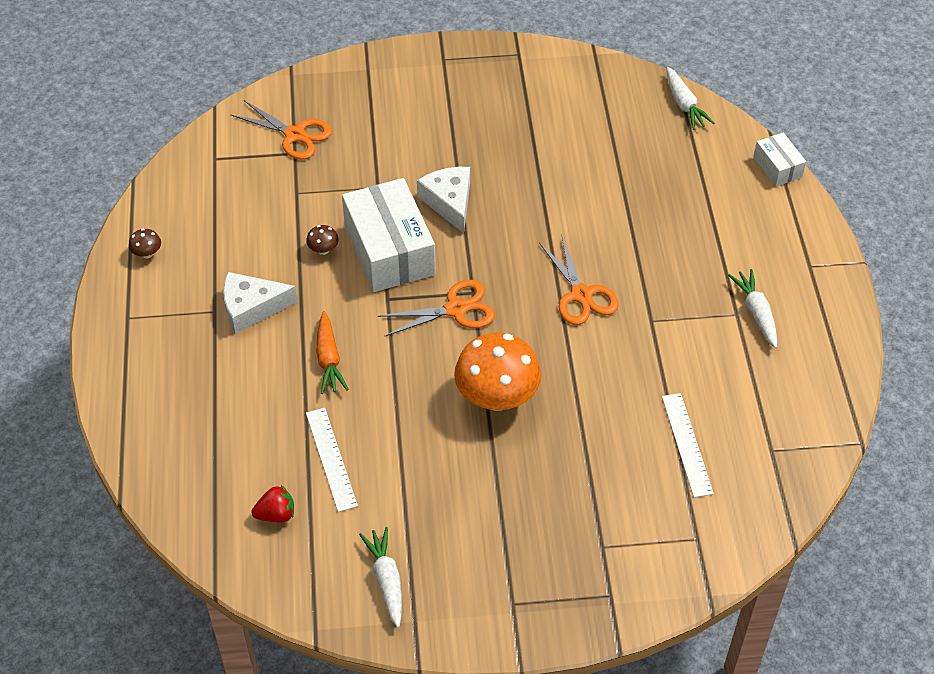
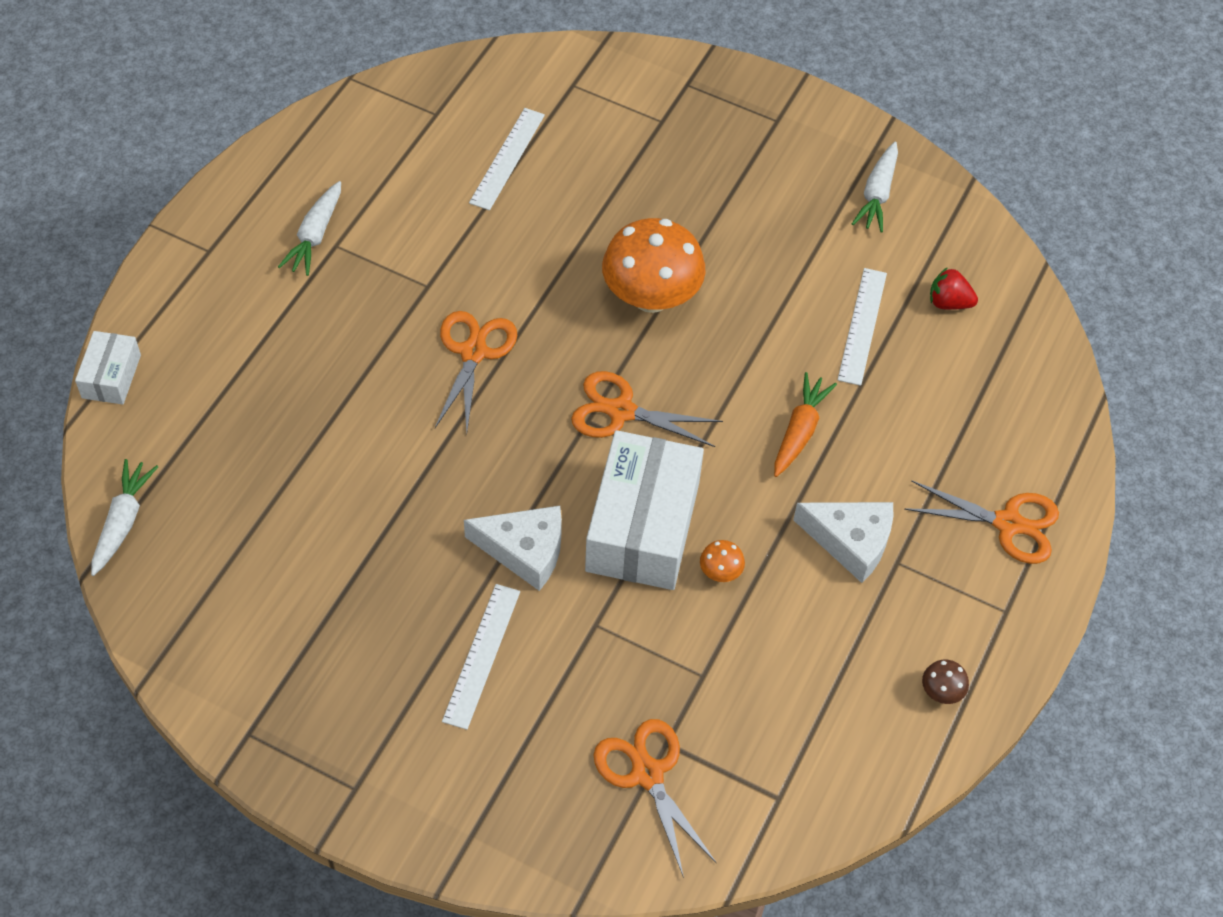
camera: 150 degrees left, 5 degrees up
brown mushroom [306,225,339,255] -> orange mushroom [700,540,745,582]
white cheese [417,167,470,233] -> white cheese turned 90 degrees counterclockwise [464,506,562,591]
none -> white ruler [442,584,520,730]
none -> orange scissors [904,480,1059,564]

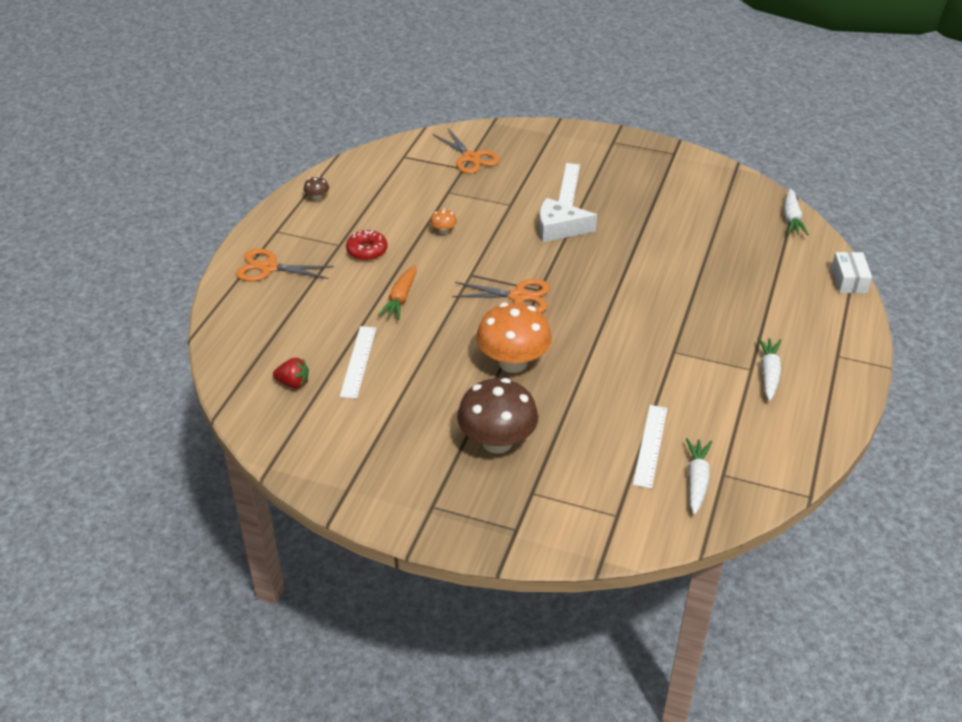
camera: 175 degrees right, 15 degrees down
orange scissors [435,311,517,433] -> none
white box [585,430,704,590] -> none
white cheese [793,502,893,583] -> red donut [346,230,388,261]
white carrot [852,142,898,232] -> white carrot moved to [686,438,712,515]
none -> brown mushroom [457,378,538,454]

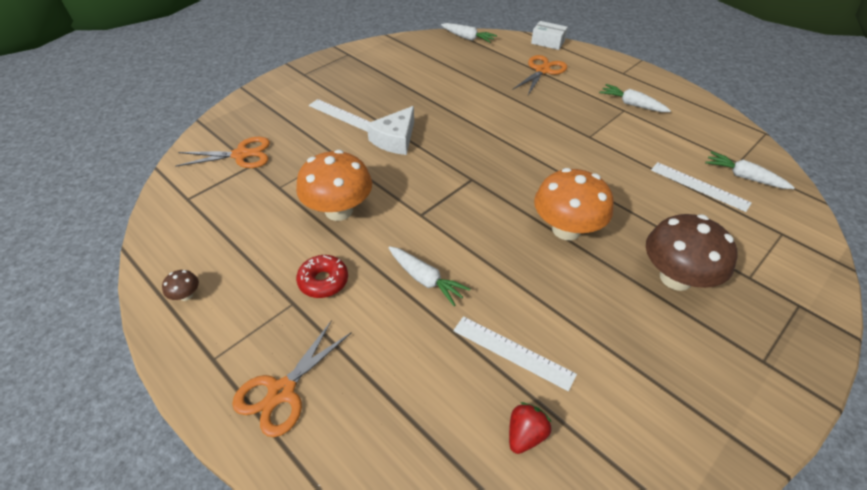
camera: 65 degrees left, 5 degrees up
orange carrot [377,265,417,320] -> white carrot [388,246,470,306]
orange mushroom [430,209,457,234] -> orange mushroom [296,150,372,221], size x2.47
orange scissors [452,279,550,313] -> orange scissors moved to [512,55,567,95]

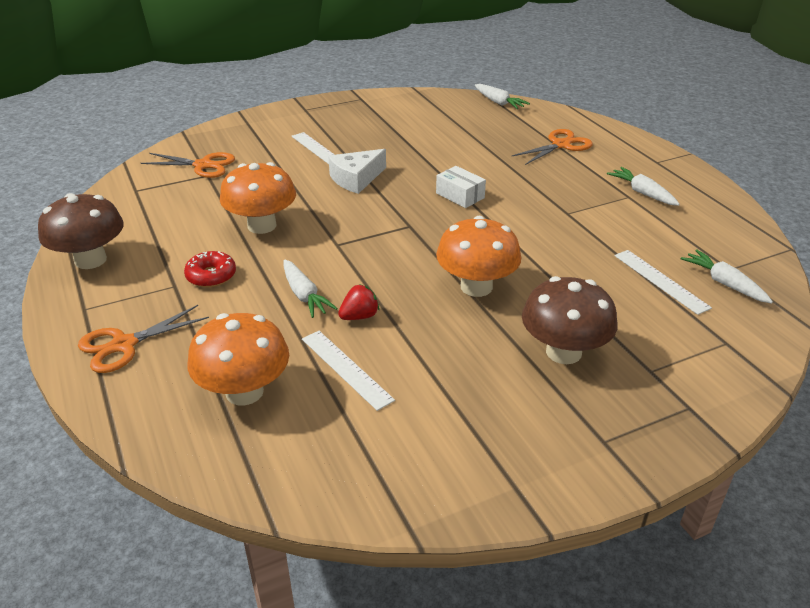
camera: 20 degrees right, 10 degrees down
brown mushroom [162,270,199,301] -> brown mushroom [38,193,124,269], size x2.47
red strawberry [509,402,552,454] -> red strawberry moved to [338,284,379,320]
white box [531,21,568,50] -> white box moved to [436,166,486,208]
none -> orange mushroom [188,313,289,406]

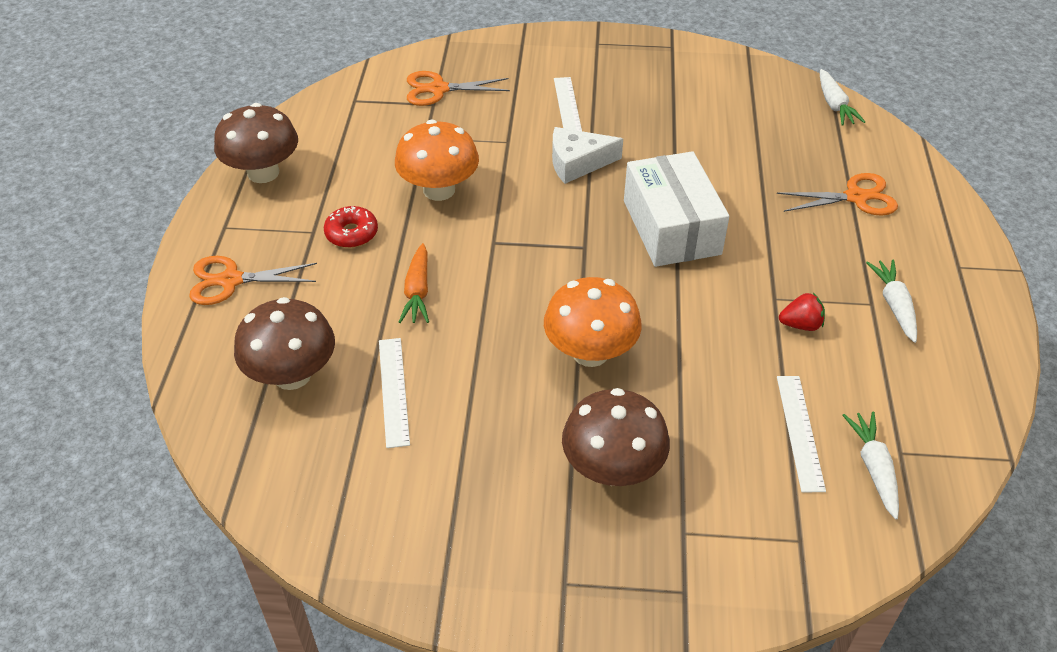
camera: 30 degrees right, 10 degrees up
orange scissors [141,152,235,178] -> orange scissors turned 135 degrees clockwise [407,71,510,106]
orange mushroom [188,313,289,406] -> brown mushroom [234,297,335,390]
white carrot [284,259,338,318] -> orange carrot [399,243,429,323]
red strawberry [338,284,379,320] -> red strawberry moved to [779,293,825,331]
white box [436,166,486,208] -> white box [624,151,729,267], size x2.01

